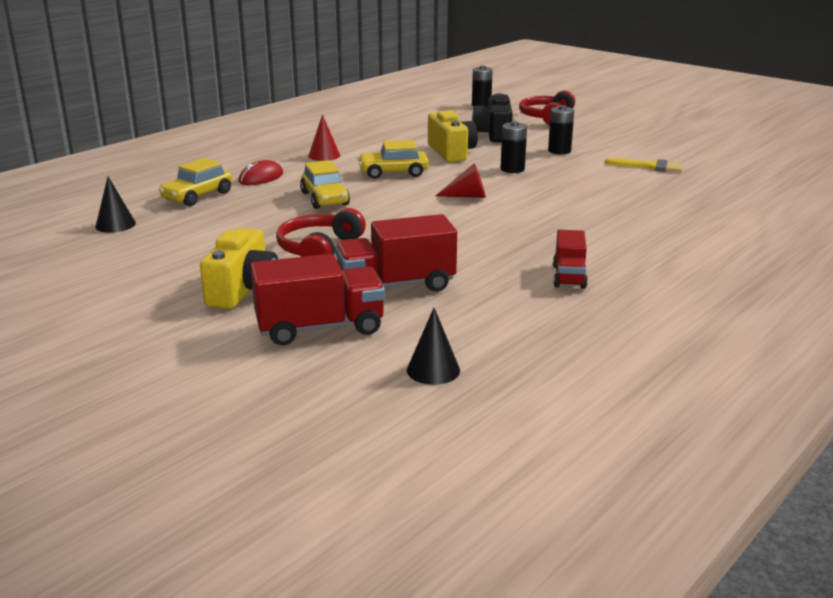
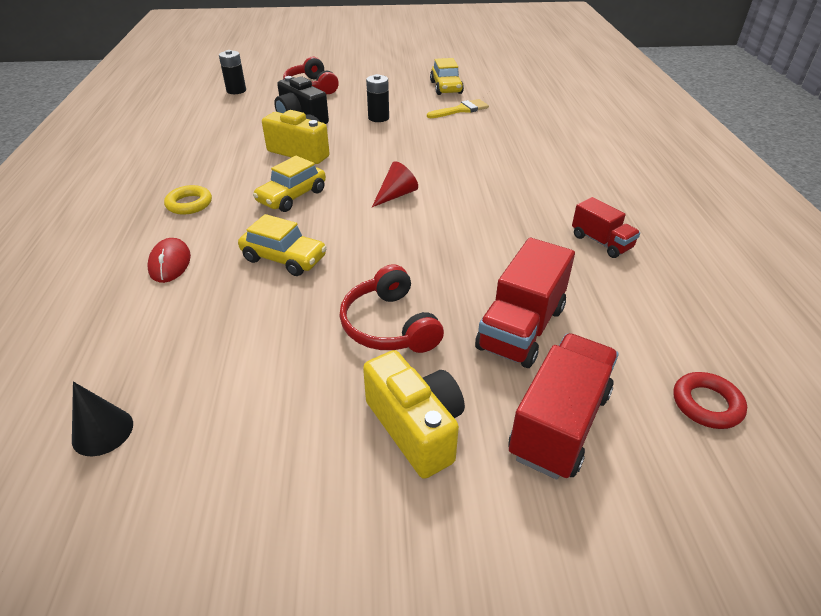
camera: 45 degrees left, 15 degrees up
yellow car [159,158,233,206] -> yellow car moved to [430,58,464,95]
red cone [308,114,340,161] -> yellow ring [164,185,212,215]
black cone [407,308,460,385] -> red ring [674,372,747,429]
black battery [500,121,527,173] -> none

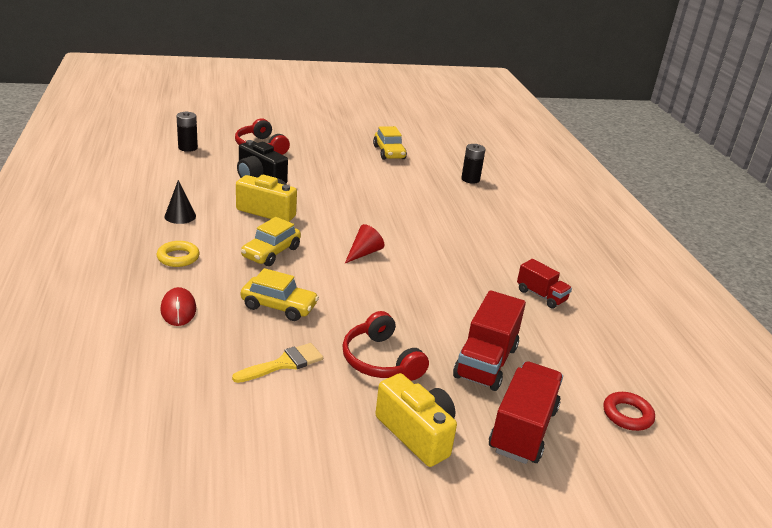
camera: 10 degrees left, 10 degrees down
black cone [72,382,133,456] -> black cone moved to [165,180,196,224]
black battery [366,74,389,122] -> black battery moved to [461,144,486,184]
yellow brush [427,99,489,118] -> yellow brush moved to [232,343,323,383]

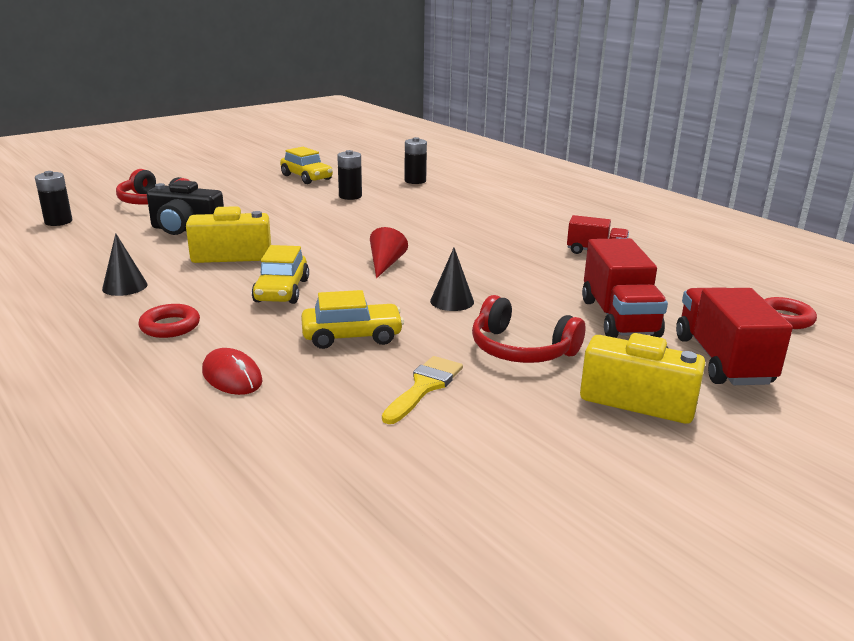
camera: 25 degrees left, 5 degrees down
yellow ring [157,241,200,267] -> red ring [138,304,200,338]
none -> black battery [337,150,362,200]
none -> black cone [430,248,474,311]

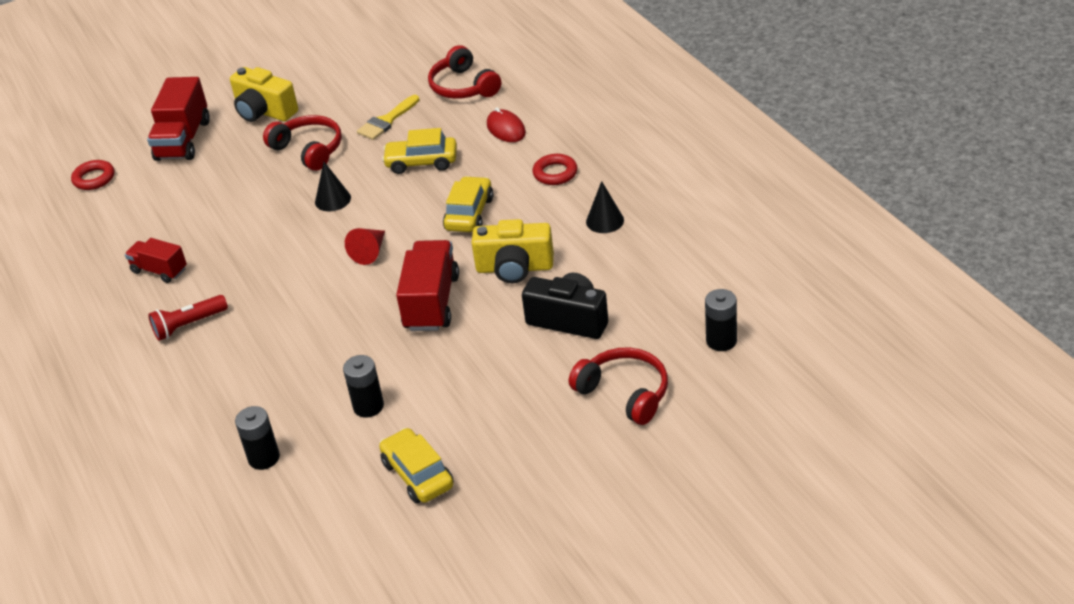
camera: 165 degrees left, 15 degrees up
red truck [582,238,668,338] -> red truck moved to [396,240,459,331]
none -> red flashlight [148,295,228,341]
none -> red headphones [428,45,501,99]

